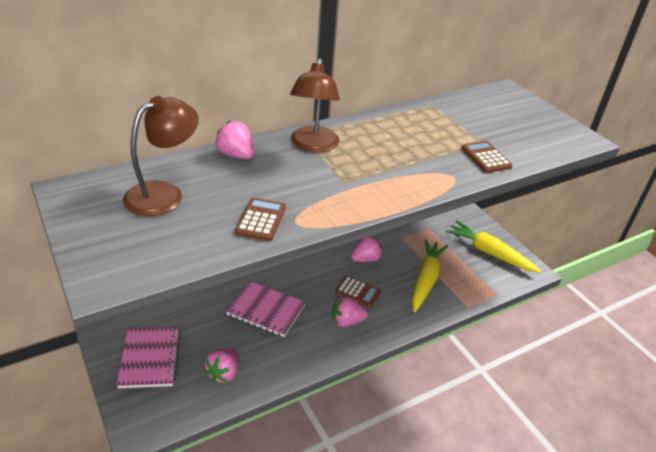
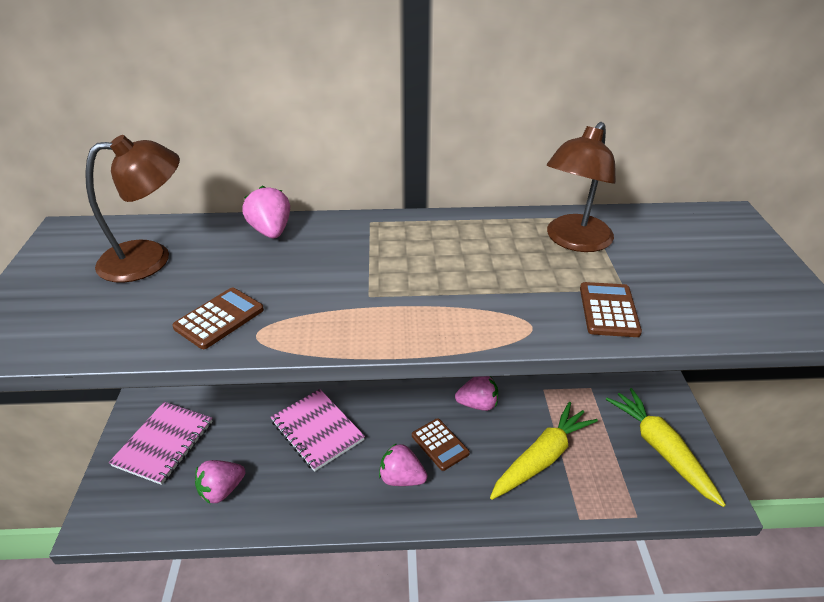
camera: 30 degrees right, 0 degrees up
brown lamp [290,58,340,153] -> brown lamp moved to [547,122,616,252]

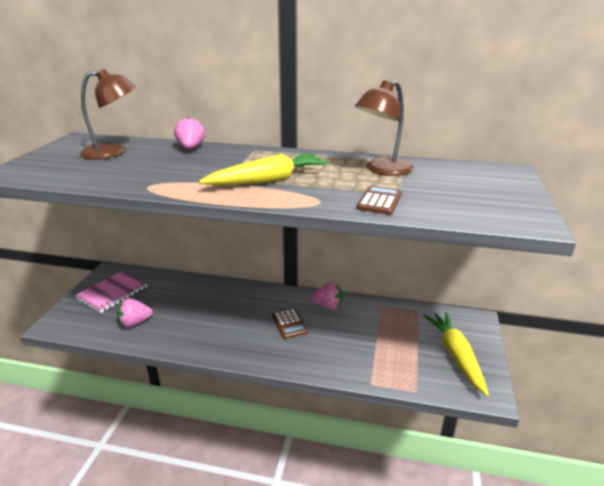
camera: 15 degrees right, 10 degrees down
brown calculator [172,288,264,349] -> none
pink notebook [271,389,365,472] -> none
pink strawberry [379,443,427,486] -> none
yellow carrot [490,402,598,500] -> yellow carrot moved to [199,153,329,185]

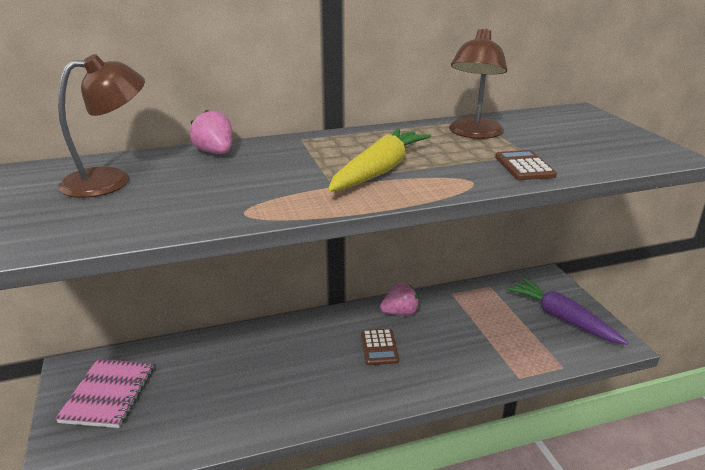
camera: 30 degrees left, 0 degrees up
pink strawberry [117,298,153,327] -> none
brown calculator [272,308,308,339] -> brown calculator turned 45 degrees clockwise [361,329,399,365]
yellow carrot [423,312,489,396] -> purple carrot [507,278,629,345]

